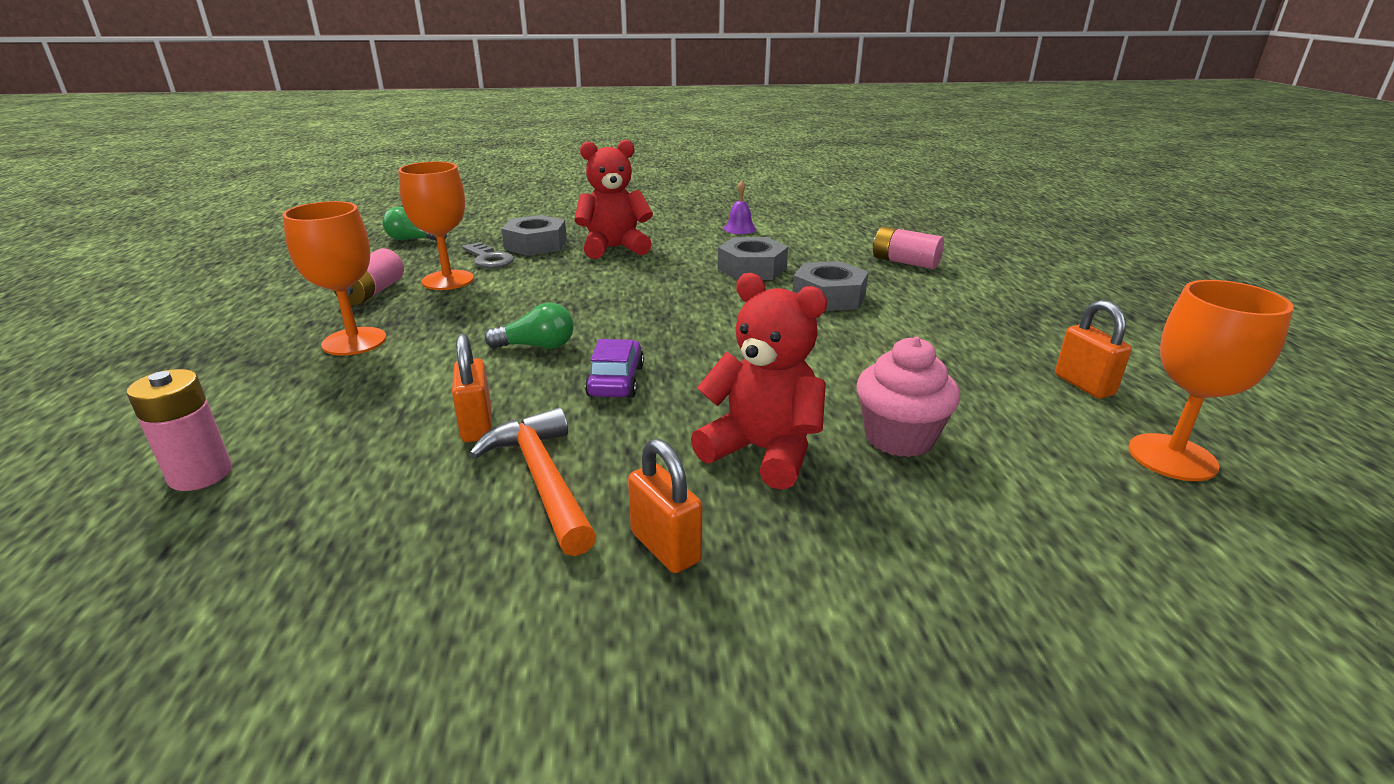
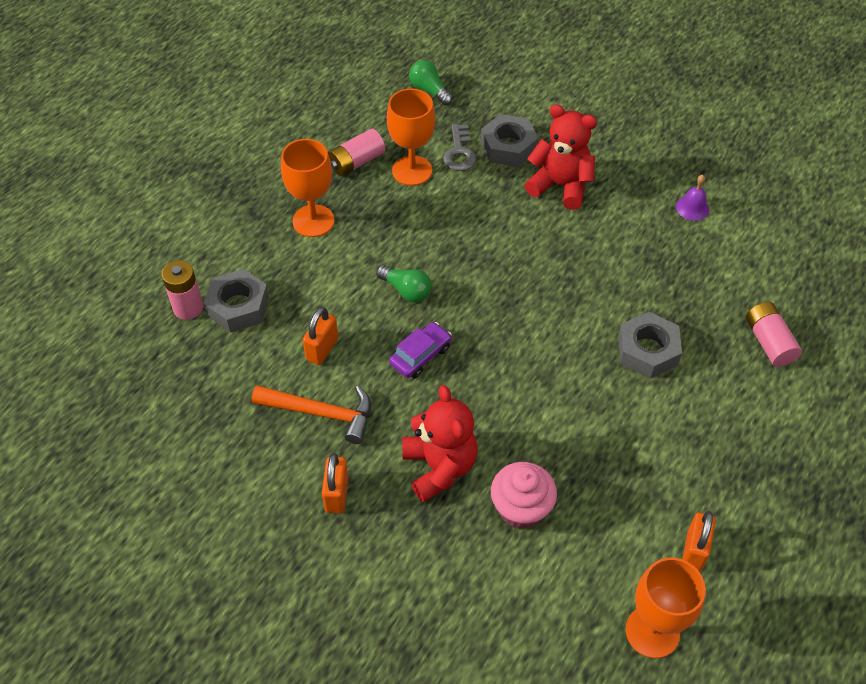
camera: 40 degrees right, 25 degrees up
orange hammer [469,407,597,556] -> orange hammer turned 90 degrees clockwise [252,385,371,444]
grey nut [718,237,788,280] -> grey nut moved to [203,269,269,333]

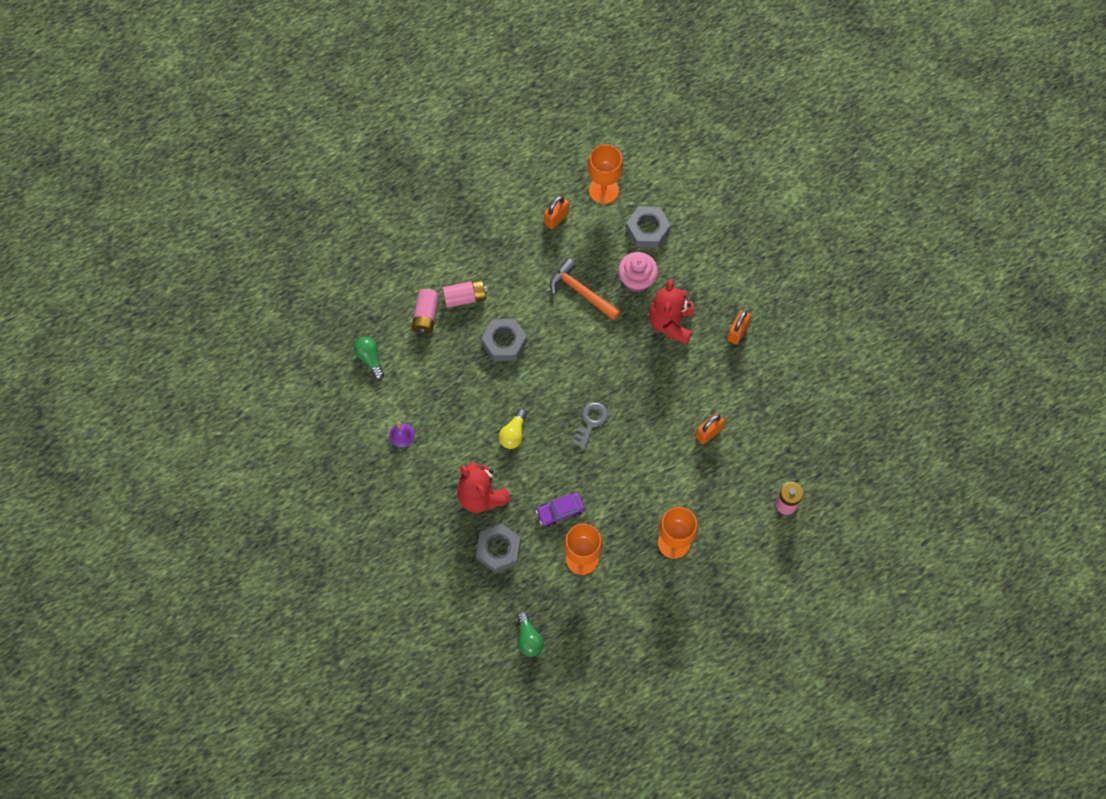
camera: 155 degrees left, 15 degrees up
grey nut [203,269,269,333] -> grey nut moved to [626,206,671,248]
orange hammer [252,385,371,444] -> orange hammer moved to [550,258,621,321]
pink battery [328,129,385,176] -> pink battery moved to [442,279,487,308]
green light bulb [376,265,431,303] -> green light bulb moved to [354,337,384,380]
purple car [389,322,452,378] -> purple car moved to [536,493,585,527]
grey key [443,124,476,171] -> grey key moved to [573,402,608,449]
none -> yellow light bulb [499,408,527,449]

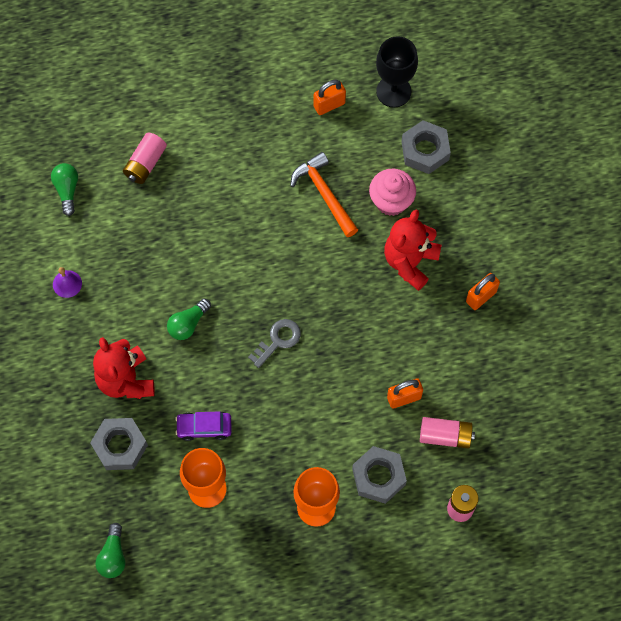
camera: 20 degrees right, 0 degrees up
pink battery [442,279,487,308] -> pink battery moved to [420,417,475,449]
grey nut [481,319,527,361] -> grey nut moved to [352,446,407,504]
yellow light bulb [499,408,527,449] -> green light bulb [167,298,211,340]
orange goblet [588,144,623,204] -> black goblet [376,36,418,108]

